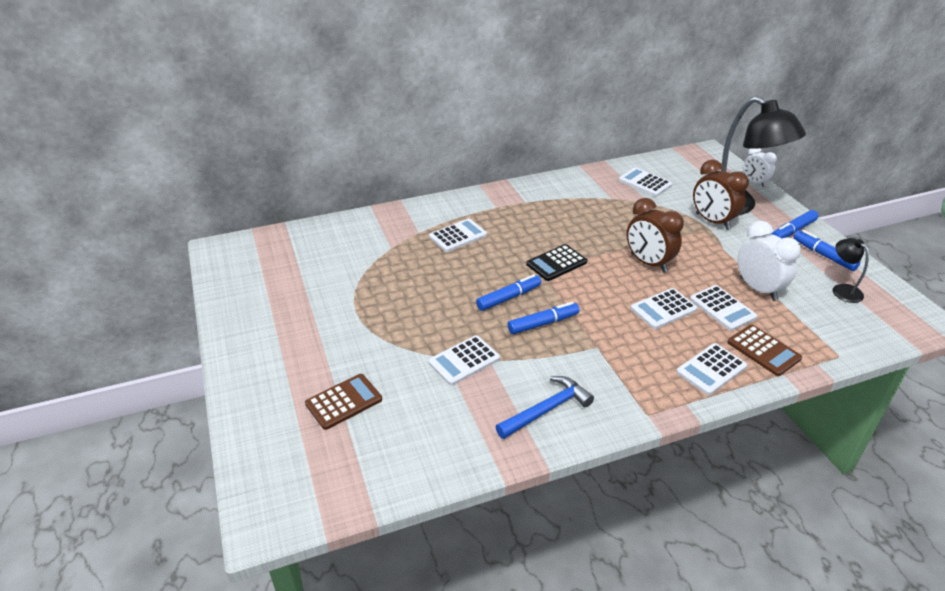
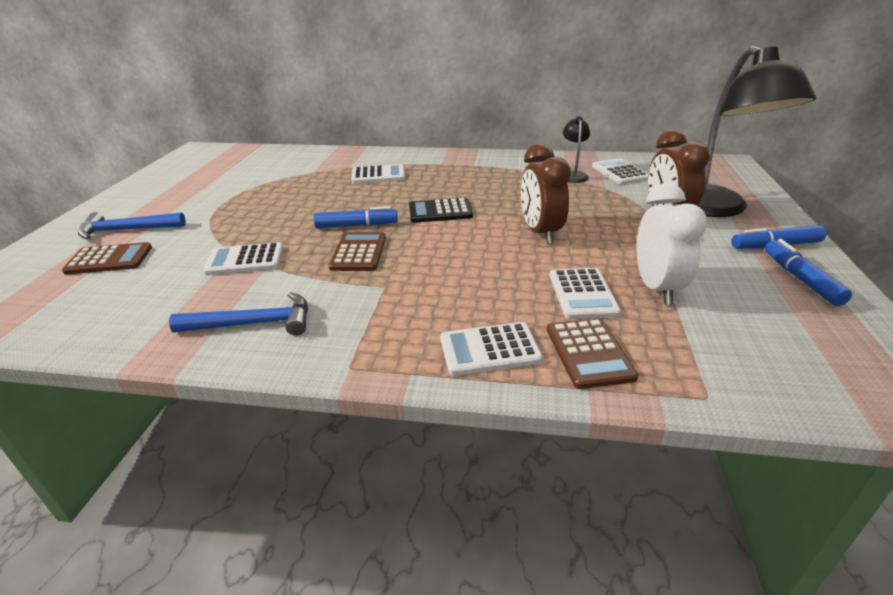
camera: 30 degrees right, 5 degrees down
blue marker [508,302,580,334] -> brown calculator [329,232,386,271]
white calculator [631,288,698,329] -> none
white clock [743,148,777,187] -> none
black lamp [833,238,869,303] -> black lamp moved to [563,116,590,183]
none -> blue hammer [78,212,186,240]

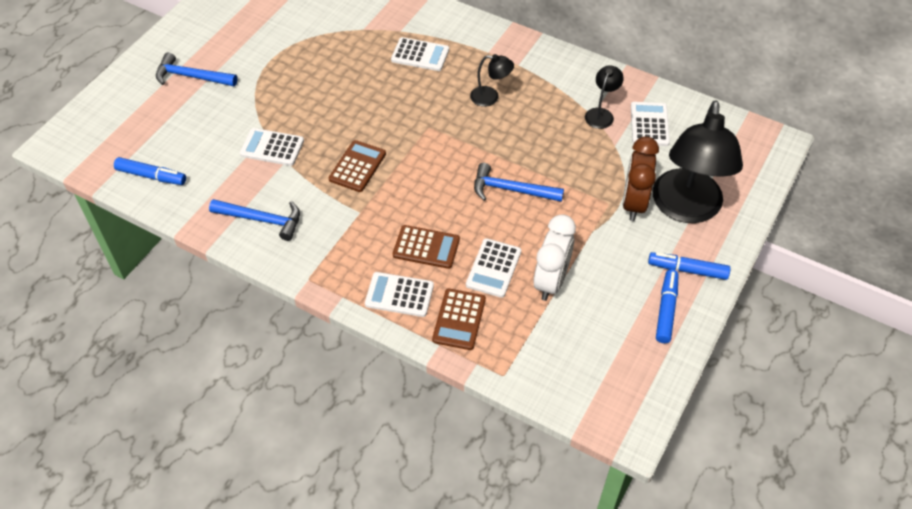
camera: 20 degrees right, 20 degrees up
brown calculator [62,242,152,275] -> brown calculator moved to [393,225,460,269]
blue marker [314,206,398,228] -> blue marker moved to [114,157,186,185]
black calculator [409,198,473,223] -> none
brown clock [521,143,571,244] -> blue hammer [474,163,564,202]
none -> black lamp [470,54,514,107]

